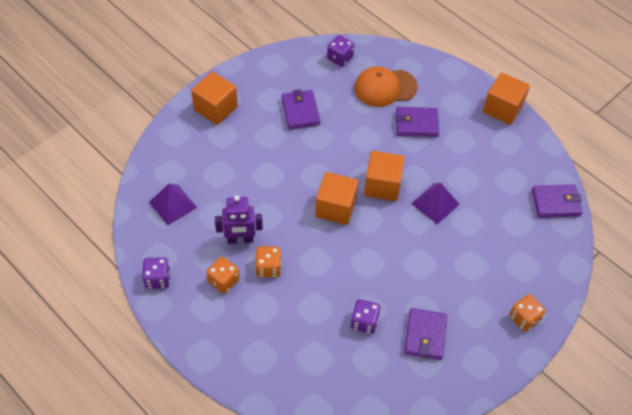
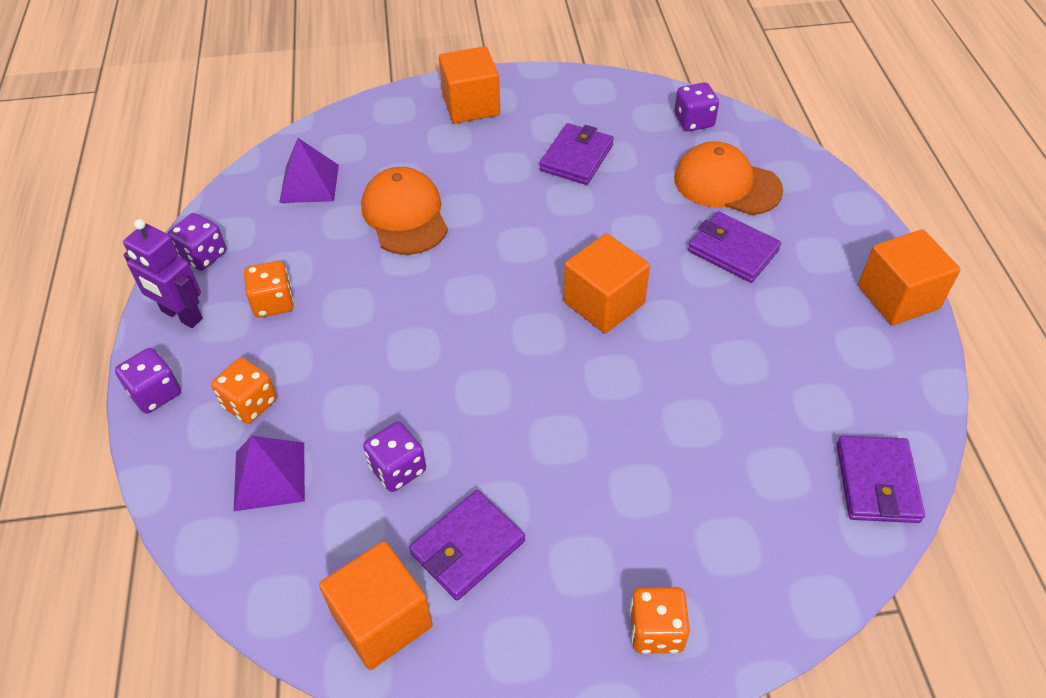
camera: 40 degrees right, 5 degrees down
purple robot [215,195,263,244] -> purple robot moved to [123,219,203,328]
orange dice [255,246,281,277] -> orange dice moved to [211,358,277,424]
orange cube [315,172,358,225] -> orange cube moved to [319,541,433,670]
purple pyramid [411,183,459,224] -> purple pyramid moved to [234,436,305,511]
purple wallet [532,185,582,218] -> purple wallet turned 60 degrees clockwise [837,436,925,523]
none -> purple dice [115,348,181,414]
none -> orange cap [361,167,448,255]

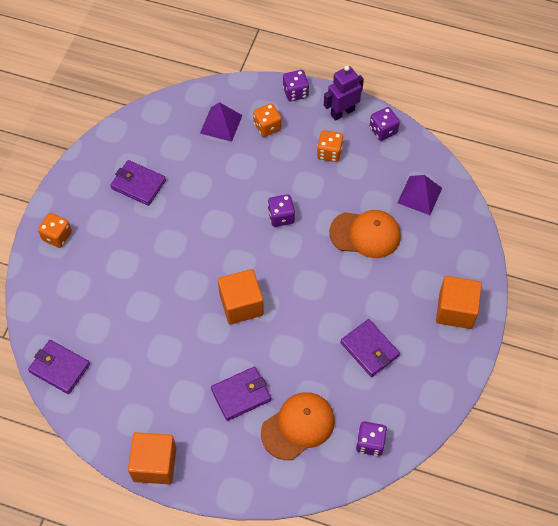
camera: 115 degrees right, 10 degrees up
orange cube [319,541,433,670] -> none
purple dice [363,422,426,492] -> purple dice moved to [268,194,295,227]
purple wallet [409,490,525,600] -> purple wallet turned 45 degrees counterclockwise [110,160,166,206]

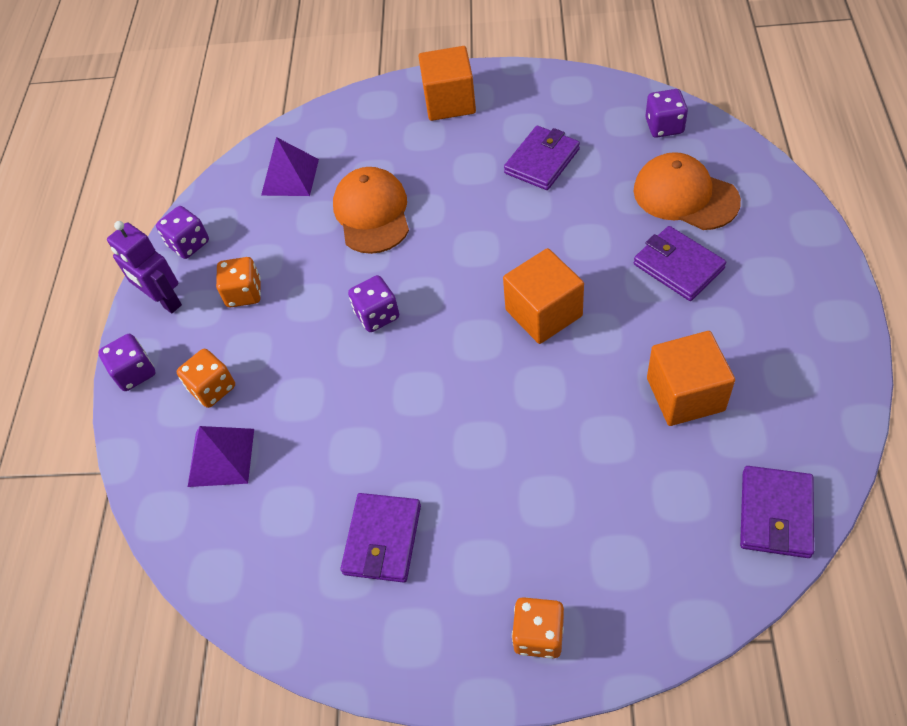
camera: 100 degrees left, 5 degrees down
orange cube [128,432,176,485] -> orange cube moved to [647,331,735,426]

